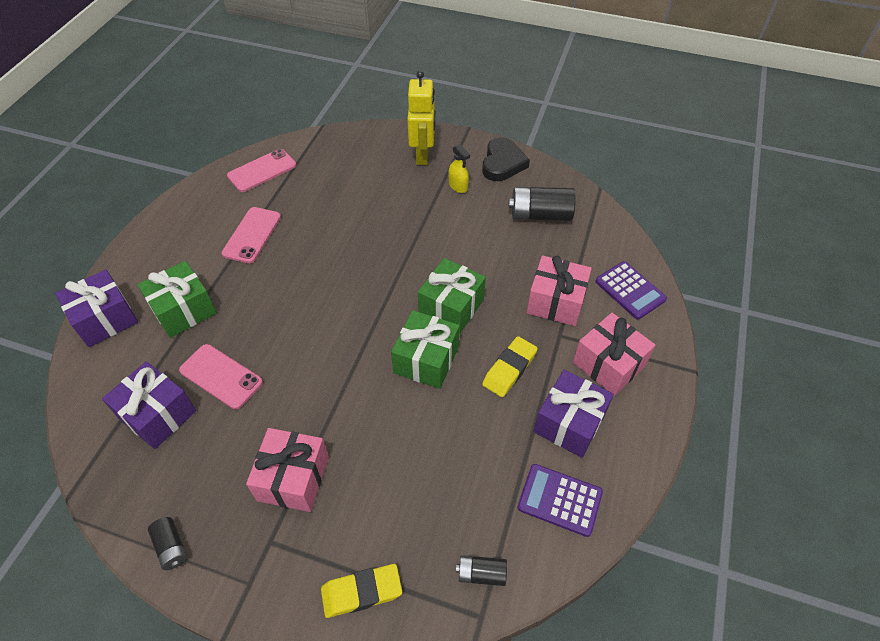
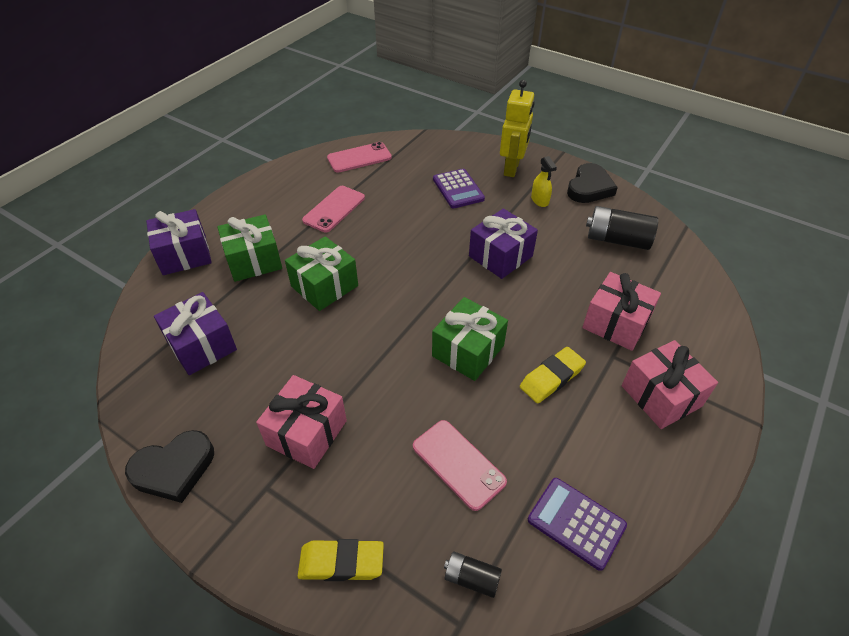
camera: 15 degrees right, 5 degrees down
black battery [148,517,187,570] -> black heart [125,430,214,503]
pink phone [179,344,263,409] -> pink phone moved to [413,420,507,511]
green gift [418,258,486,334] -> green gift moved to [285,236,358,311]
purple gift [533,370,614,458] -> purple gift moved to [469,208,538,279]
purple calculator [595,261,667,319] -> purple calculator moved to [433,169,485,209]

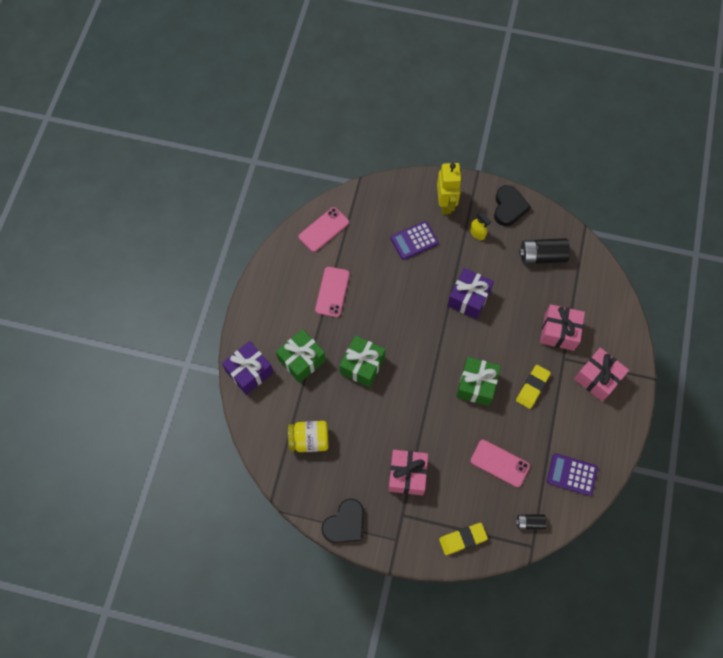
camera: 20 degrees left, 20 degrees up
purple gift [154,292,237,375] -> yellow jar [288,421,329,452]
purple calculator [433,169,485,209] -> purple calculator turned 105 degrees clockwise [391,221,439,260]

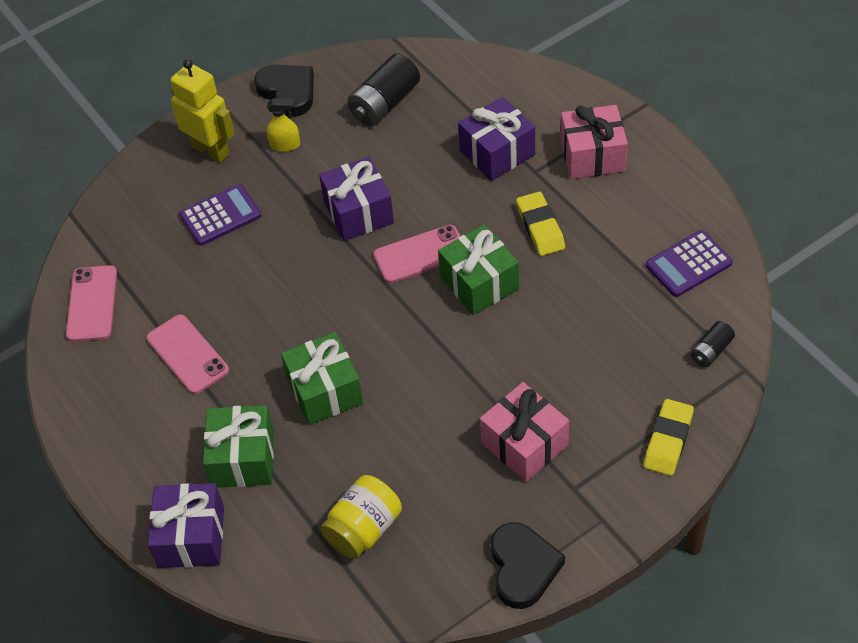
camera: 45 degrees left, 15 degrees down
purple calculator [391,221,439,260] -> purple calculator turned 135 degrees counterclockwise [179,184,261,246]
pink phone [470,440,530,487] -> pink phone moved to [373,225,460,283]
pink gift [540,304,585,351] -> purple gift [458,97,535,181]

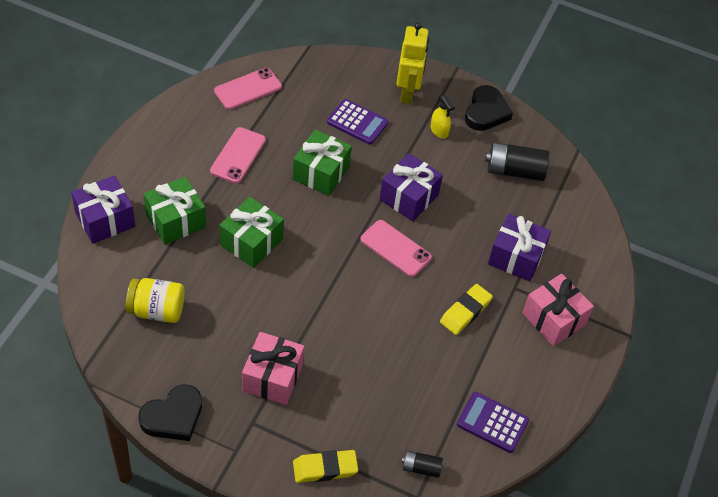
camera: 50 degrees right, 0 degrees up
green gift [438,224,519,315] -> green gift moved to [293,130,352,196]

